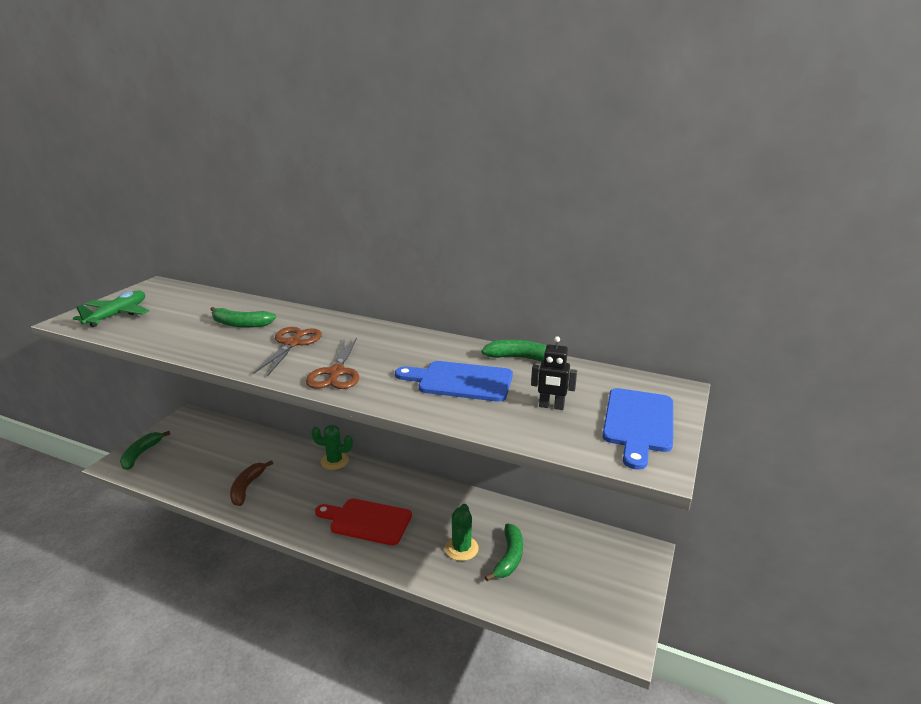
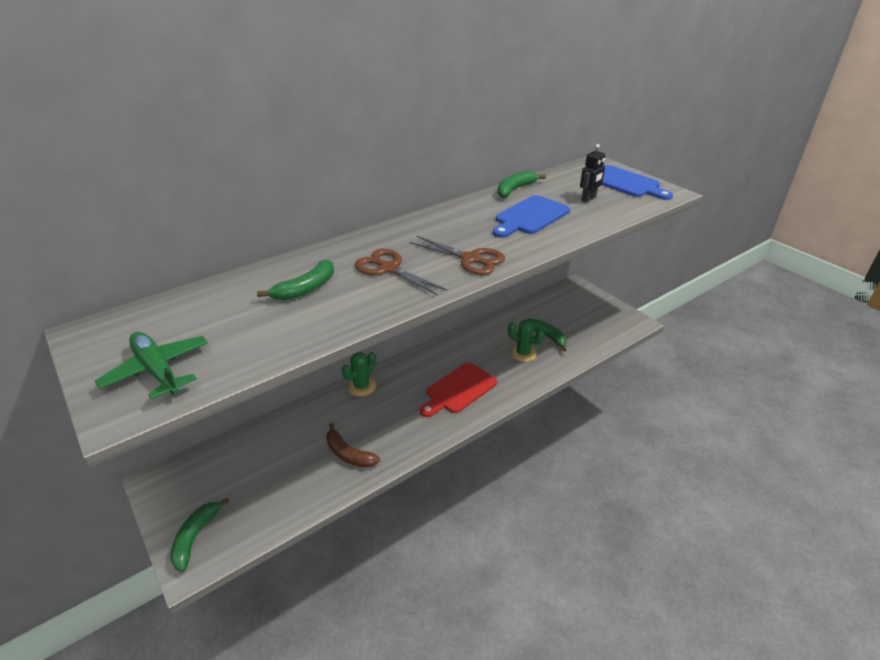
camera: 60 degrees left, 10 degrees up
green banana [120,431,171,470] -> green banana turned 60 degrees clockwise [170,497,230,572]

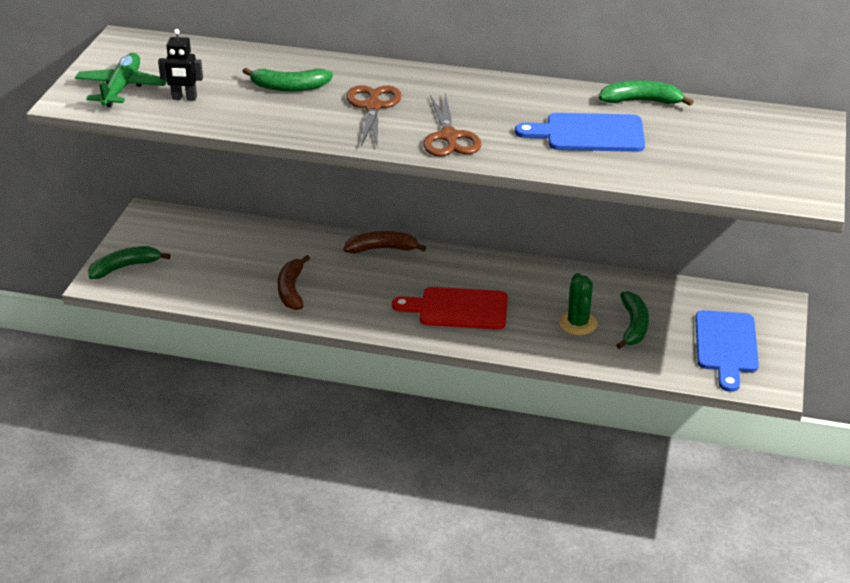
camera: 50 degrees right, 0 degrees up
green cactus [342,352,376,396] -> brown banana [344,231,426,253]
black robot [580,144,605,203] -> black robot moved to [158,29,203,101]
blue cutting board [602,165,673,200] -> blue cutting board moved to [695,310,759,392]

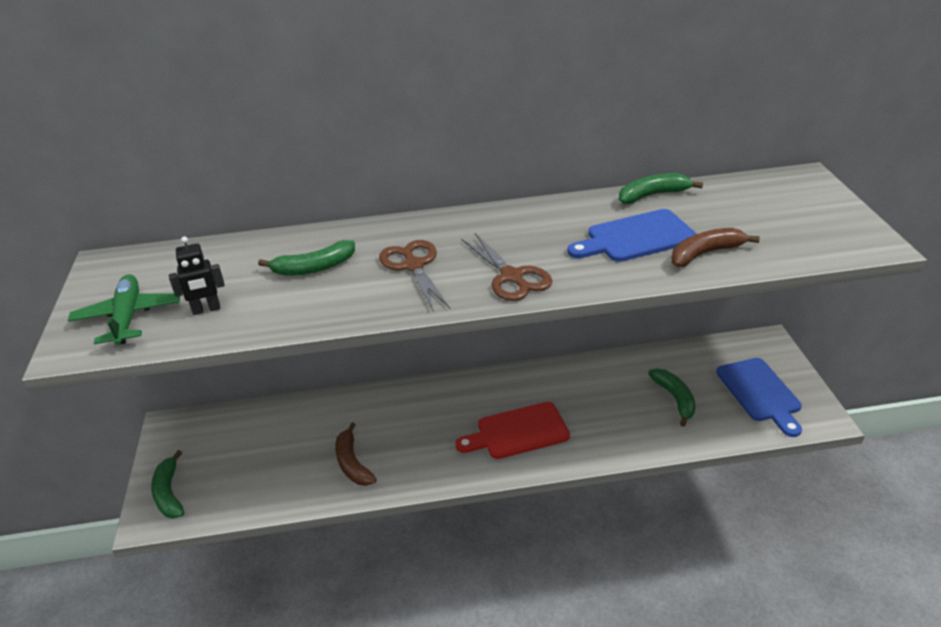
camera: 20 degrees left, 0 degrees up
green banana [88,246,171,279] -> green banana turned 60 degrees counterclockwise [151,450,184,518]
brown banana [344,231,426,253] -> brown banana moved to [671,228,760,267]
green cactus [559,273,598,335] -> none

